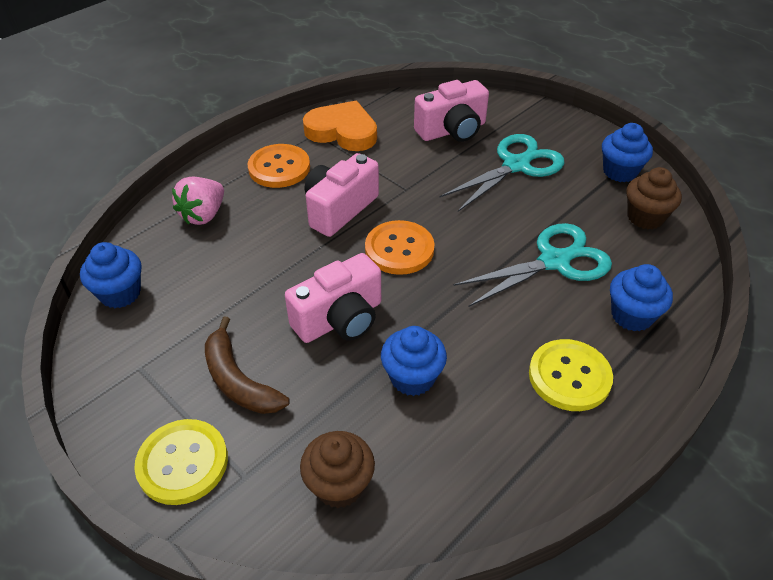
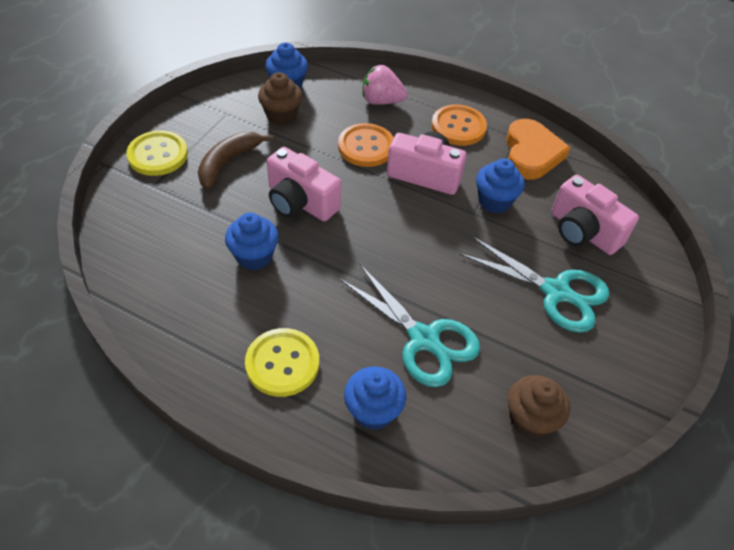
camera: 70 degrees right, 5 degrees up
brown cupcake [300,431,375,508] -> brown cupcake moved to [258,72,303,126]
orange button [365,220,435,275] -> orange button moved to [338,123,394,167]
blue cupcake [602,123,653,182] -> blue cupcake moved to [476,158,525,213]

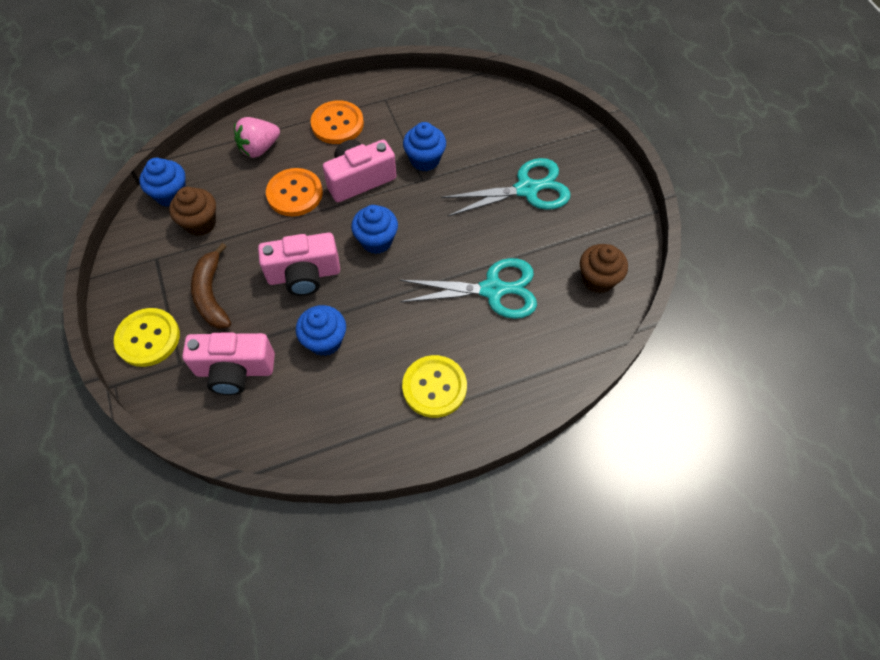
camera: 45 degrees left, 10 degrees up
blue cupcake [344,367,406,430] -> blue cupcake moved to [351,205,398,254]
orange heart [506,119,571,180] -> none
pink camera [551,175,639,255] -> pink camera moved to [182,332,275,395]

